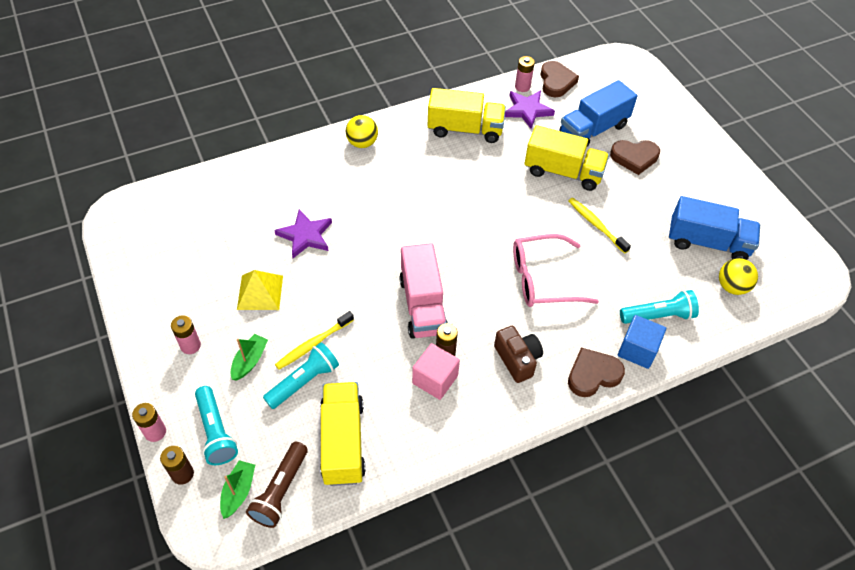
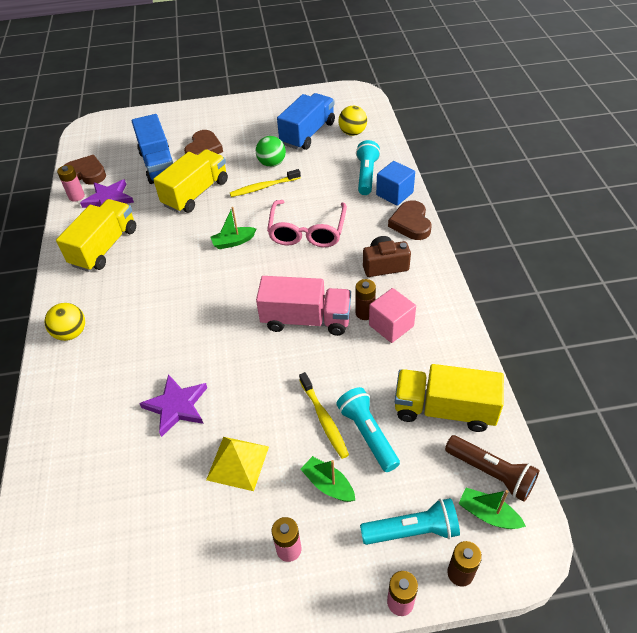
camera: 70 degrees left, 5 degrees down
none -> green boat [211,207,256,249]
none -> green ball [256,136,286,167]

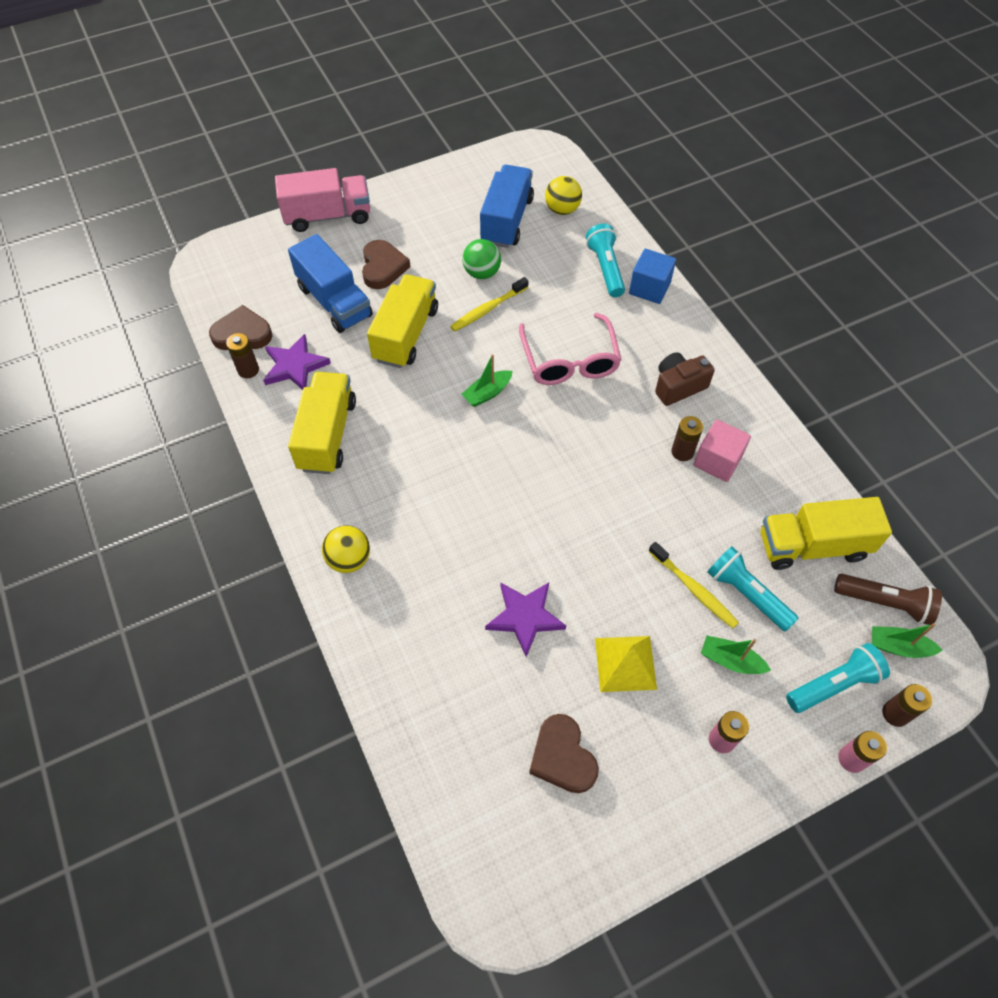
camera: 20 degrees left, 10 degrees up
pink battery [57,165,85,202] -> brown battery [226,333,259,378]
pink truck [256,276,351,336] -> pink truck moved to [275,168,370,232]
brown heart [388,200,432,240] -> brown heart moved to [529,714,599,793]

